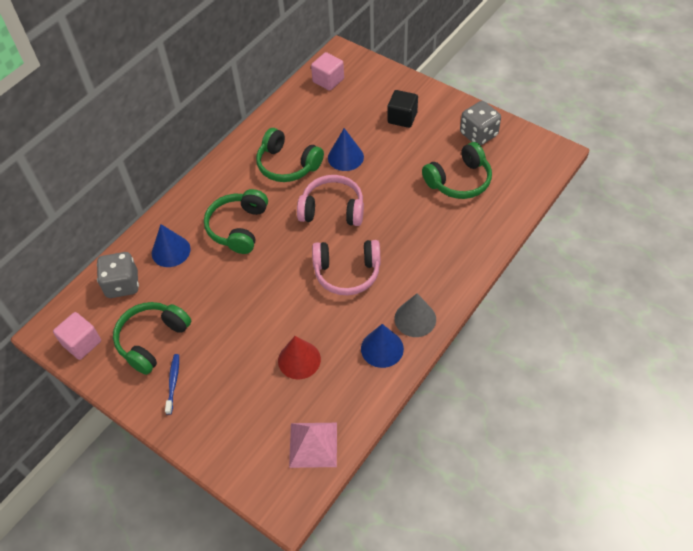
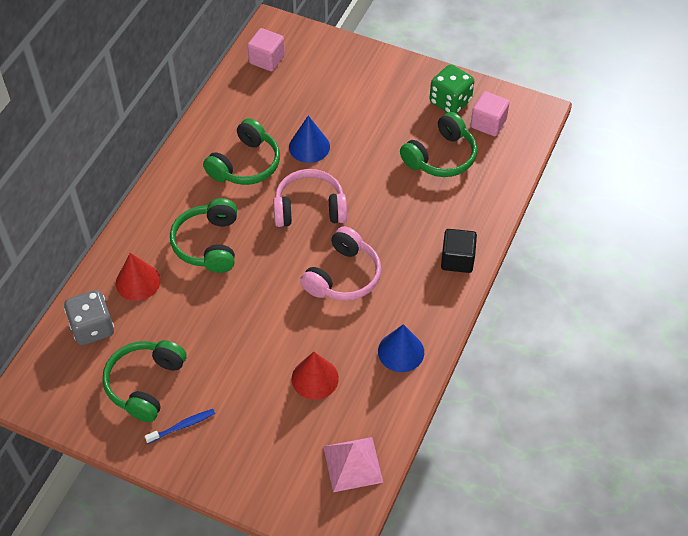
camera: 15 degrees left, 0 degrees up
pink cube [53,312,101,360] -> pink cube moved to [471,91,510,136]
blue cone [152,224,191,267] -> red cone [116,253,161,301]
blue toothbrush [165,354,179,415] -> blue toothbrush turned 75 degrees clockwise [145,409,215,444]
green headphones [256,128,324,182] -> green headphones turned 75 degrees counterclockwise [203,118,280,185]
pink headphones [312,240,381,295] -> pink headphones turned 45 degrees counterclockwise [300,226,381,301]
black cube [387,90,418,128] -> black cube moved to [441,229,477,273]
grey cone [394,293,436,337] -> none
grey dice [460,101,501,146] -> green dice [430,64,474,114]

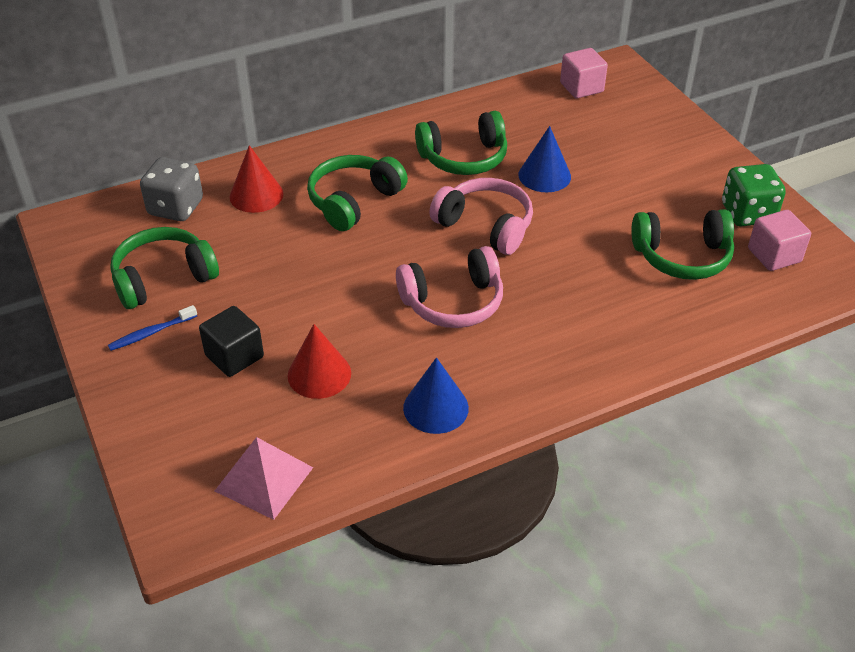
camera: 40 degrees right, 10 degrees down
blue toothbrush [145,409,215,444] -> blue toothbrush turned 135 degrees clockwise [108,305,197,351]
black cube [441,229,477,273] -> black cube moved to [199,306,264,377]

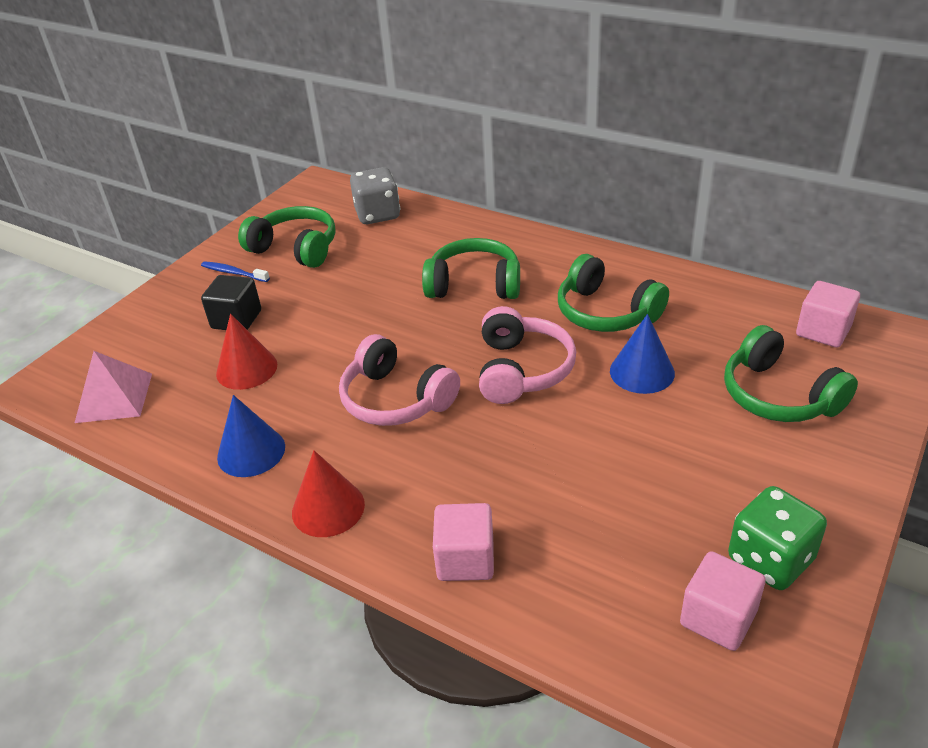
camera: 60 degrees right, 5 degrees down
red cone [229,145,284,213] -> red cone moved to [292,450,365,537]
green headphones [631,209,734,280] -> green headphones moved to [724,325,858,422]
none -> pink cube [433,503,494,581]

